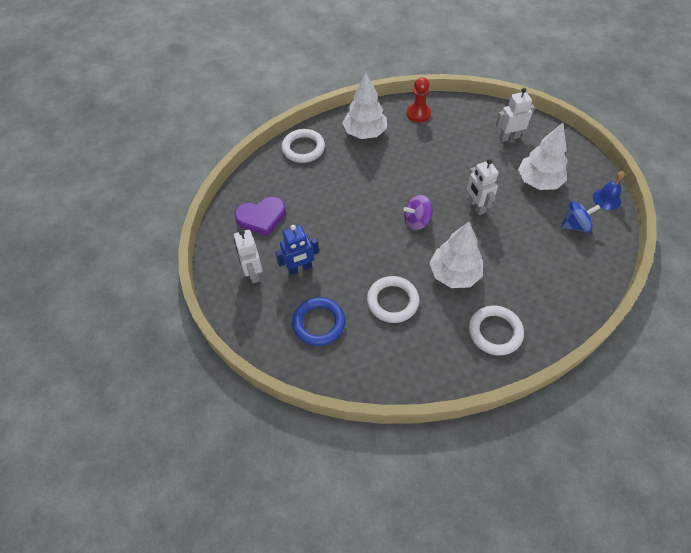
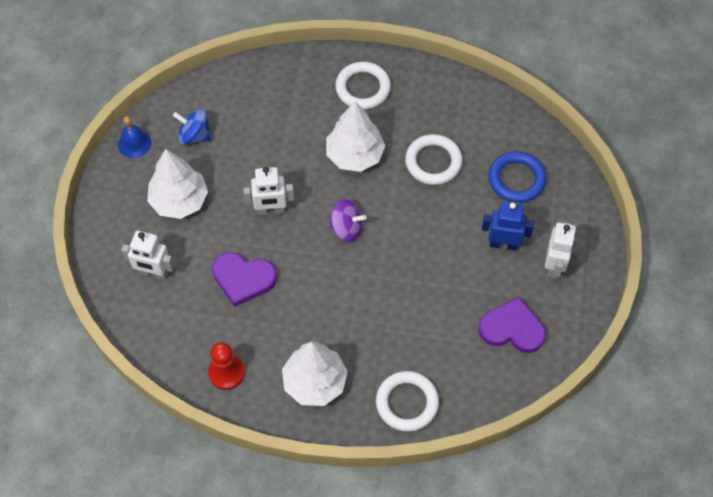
camera: 150 degrees left, 5 degrees up
white robot [467,159,499,215] -> white robot turned 75 degrees clockwise [243,167,294,215]
none -> purple heart [212,252,277,307]

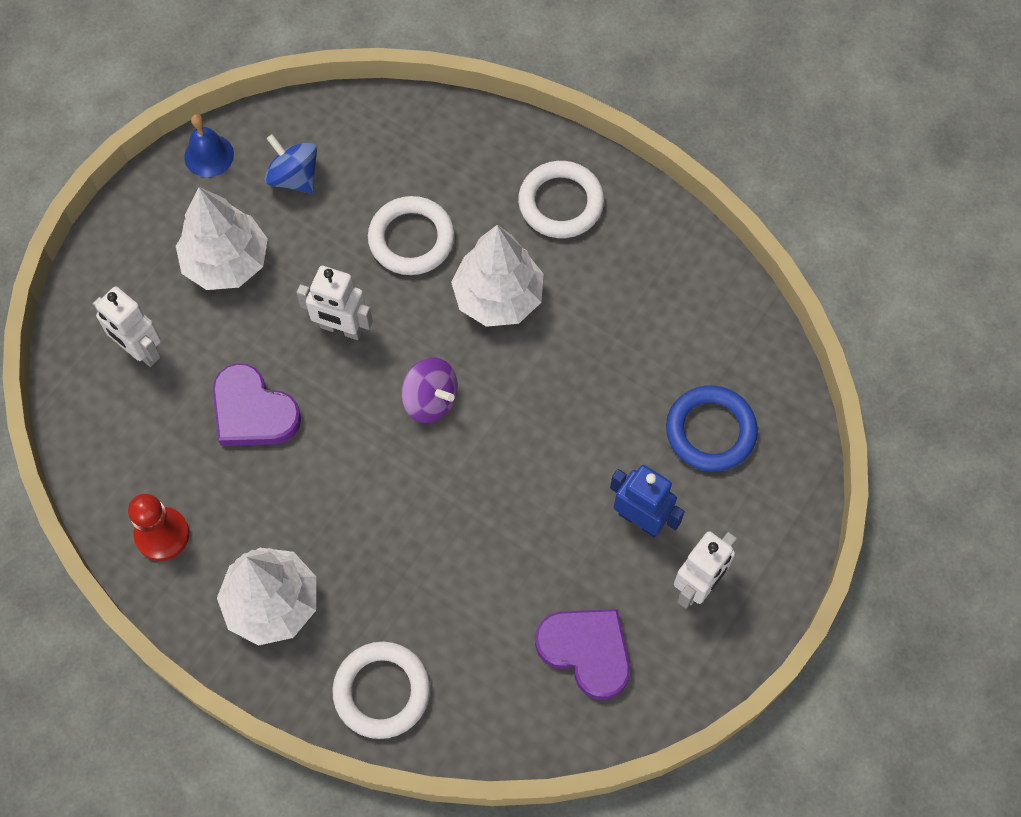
camera: 25 degrees right, 5 degrees up
white ring [405,134,462,185] -> white ring moved to [368,196,455,275]

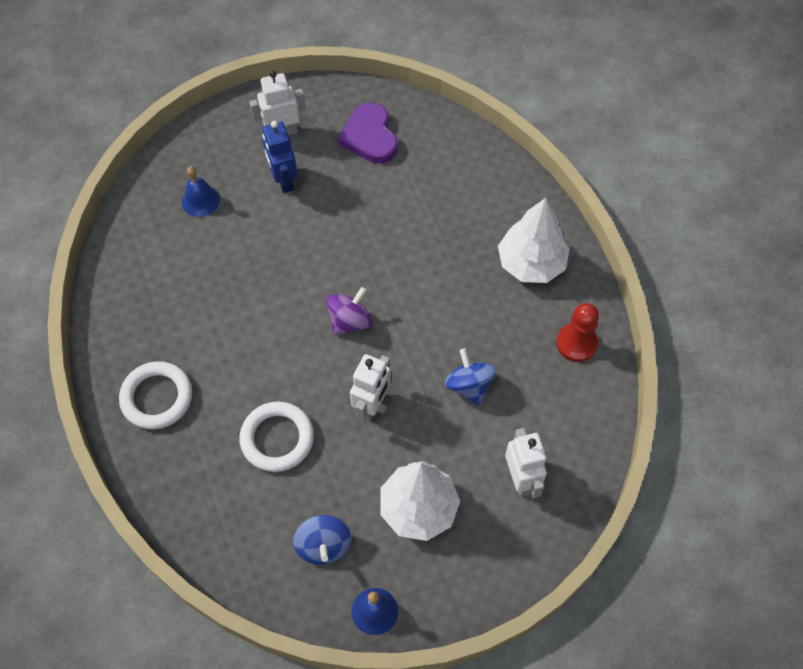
camera: 145 degrees left, 5 degrees down
purple heart [213,363,301,446] -> blue spinning top [445,349,496,405]
white robot [296,266,373,340] -> white robot turned 60 degrees clockwise [350,354,391,421]
white ring [332,642,430,739] -> none
purple spinning top [401,357,458,423] -> purple spinning top turned 60 degrees clockwise [326,287,372,336]
white tree [451,225,543,327] -> none
blue ring [666,385,758,472] -> blue bell [182,166,220,217]

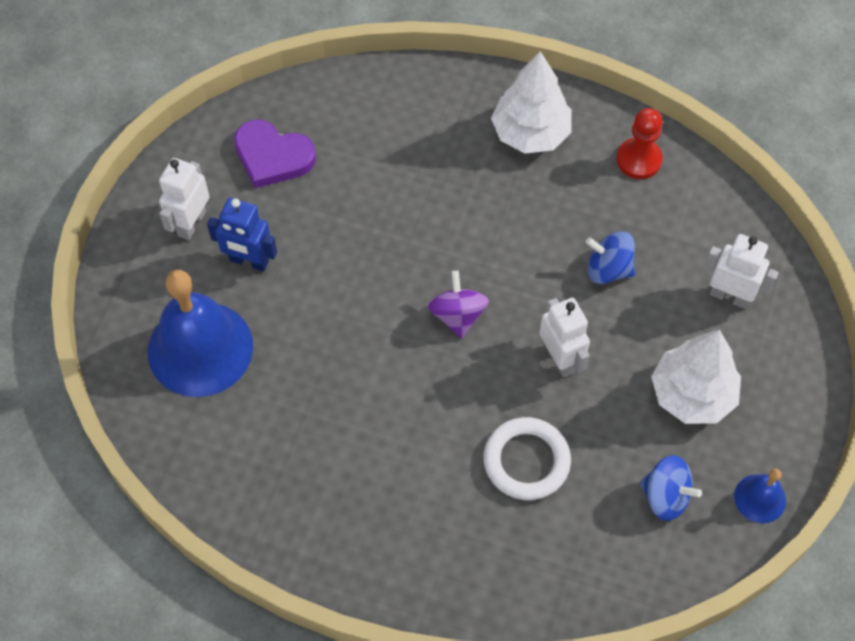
camera: 50 degrees left, 0 degrees up
white ring [119,361,192,429] -> none
blue bell [182,166,220,217] -> blue bell [148,270,253,397], size x2.15

